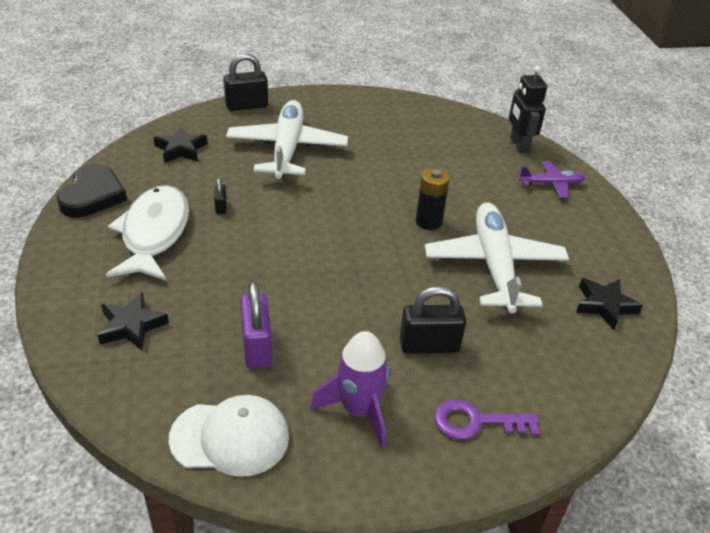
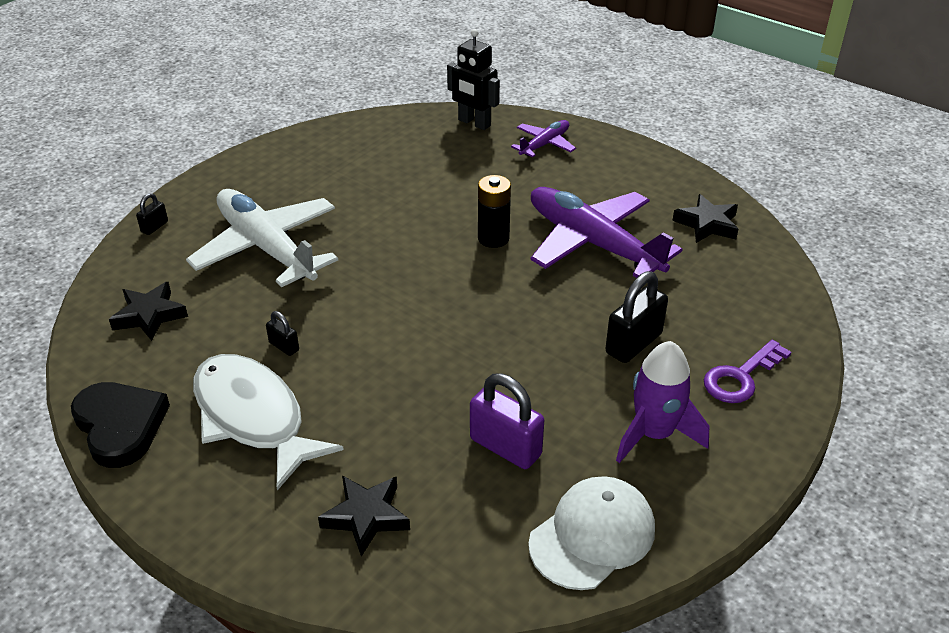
camera: 40 degrees left, 0 degrees up
black padlock [223,53,268,111] -> black padlock [136,193,168,235], size x0.51
white plane [425,202,569,313] -> purple plane [530,187,683,278]

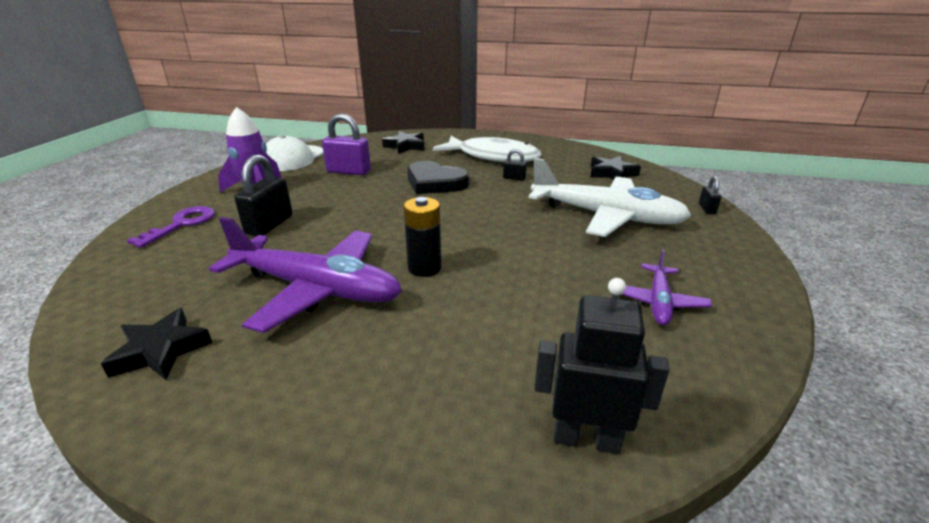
camera: 155 degrees right, 10 degrees down
black heart [71,382,170,468] -> black heart moved to [407,161,469,194]
purple plane [511,120,576,157] -> purple plane moved to [622,249,712,325]

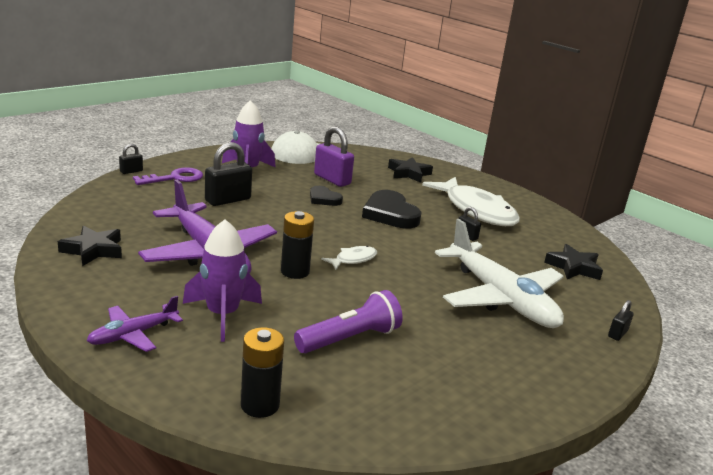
camera: 30 degrees right, 5 degrees down
black robot [534,278,670,454] -> black battery [241,327,284,418]
purple plane [622,249,712,325] -> purple plane moved to [86,296,183,352]
none -> black padlock [119,144,143,174]
none -> purple rocket [183,219,262,342]
none -> purple flashlight [294,290,403,353]
none -> black heart [310,186,343,206]
none -> white fish [321,246,377,270]

